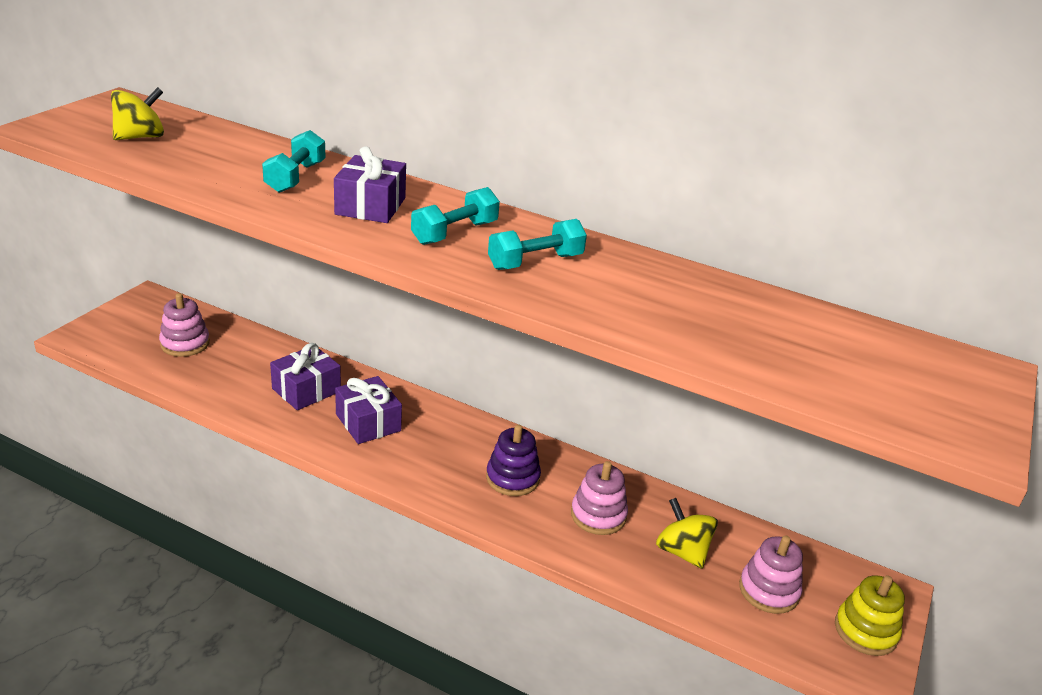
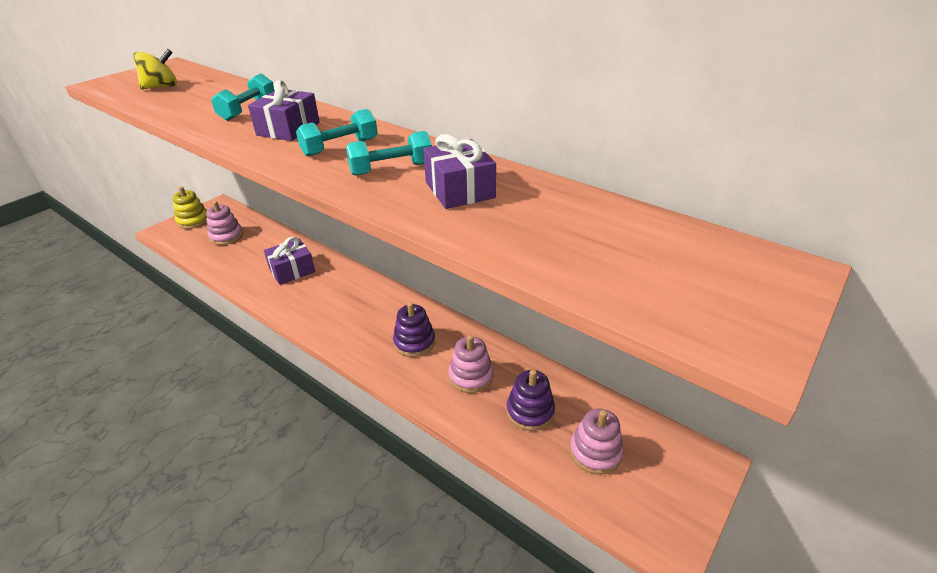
camera: 15 degrees right, 5 degrees up
purple gift [335,376,402,444] -> purple gift moved to [423,134,496,209]
yellow spinning top [656,498,718,569] -> purple stacking toy [506,370,555,431]
yellow stacking toy [835,575,905,656] -> yellow stacking toy moved to [173,187,207,229]

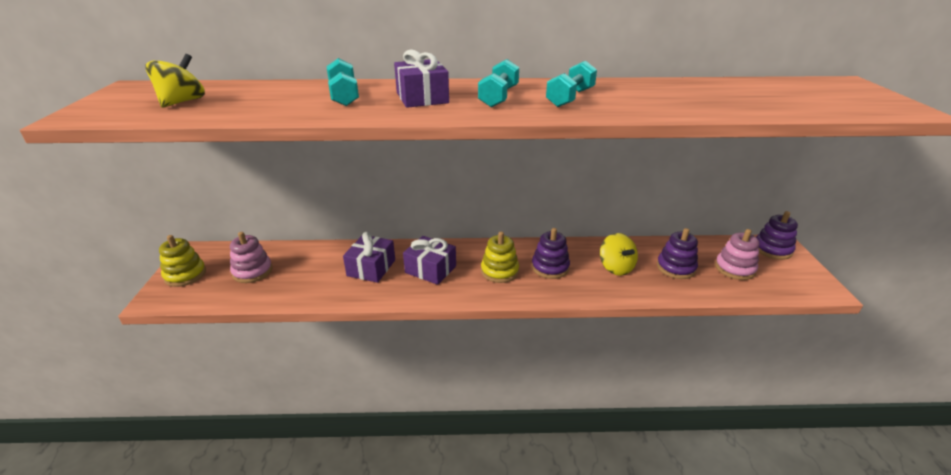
camera: 40 degrees left, 5 degrees down
purple gift [423,134,496,209] -> purple gift moved to [403,236,456,285]
pink stacking toy [448,335,493,393] -> yellow spinning top [600,233,638,276]
none -> yellow stacking toy [481,232,519,283]
none -> purple stacking toy [756,211,798,260]

